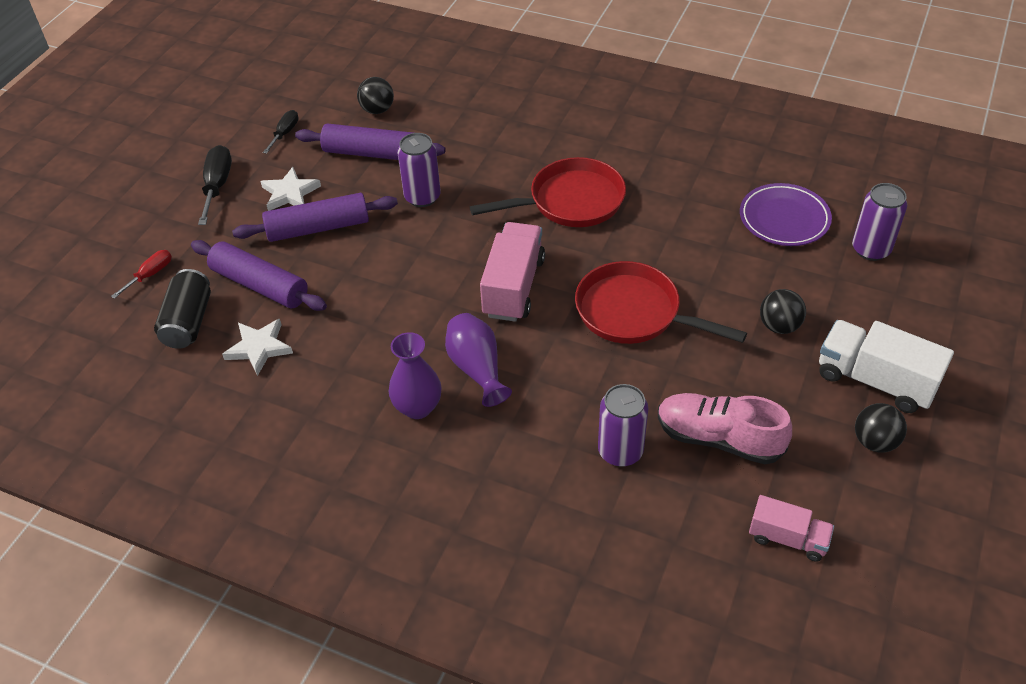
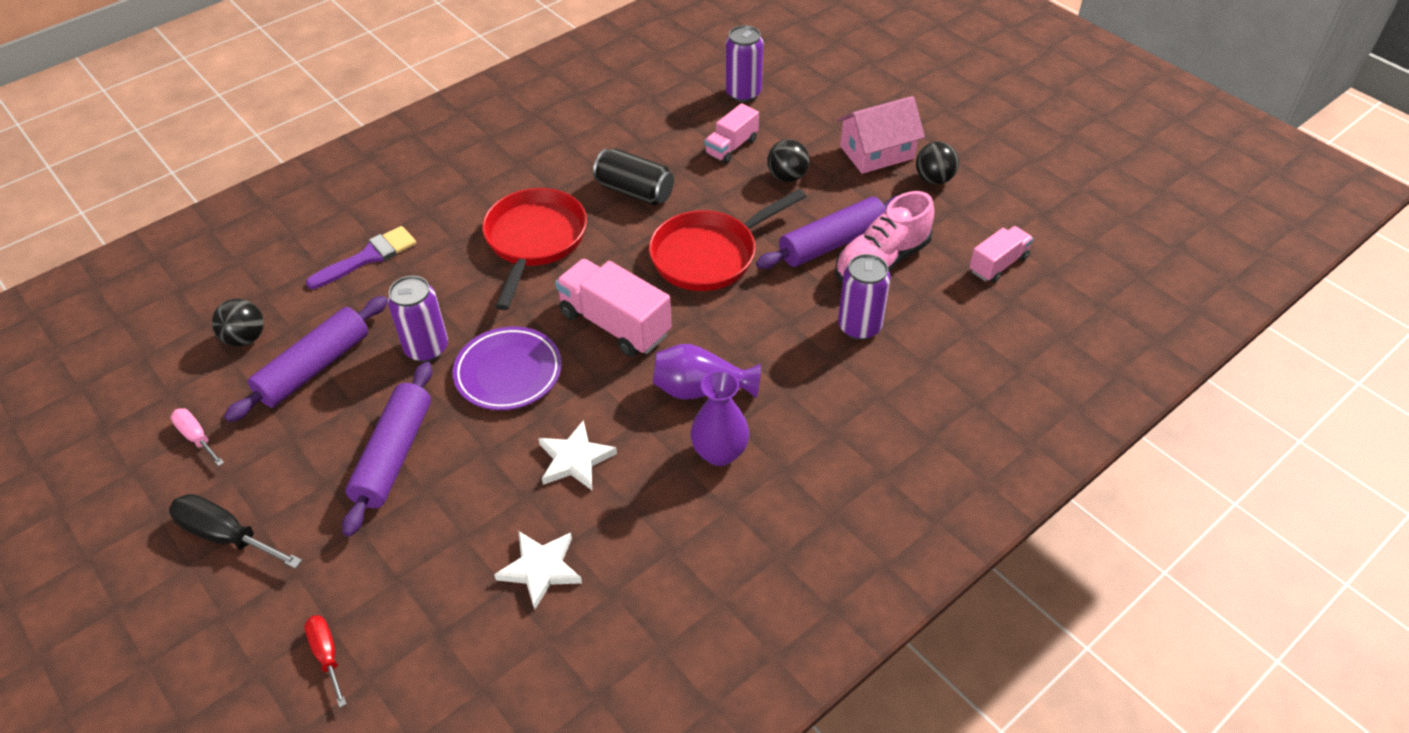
camera: 65 degrees left, 0 degrees up
black can [154,269,211,349] -> black can moved to [593,149,674,205]
purple rolling pin [191,240,327,311] -> purple rolling pin moved to [756,195,899,269]
white star [260,167,321,211] -> white star moved to [538,420,617,490]
black screwdriver [263,110,299,154] -> pink screwdriver [171,408,224,466]
purple plate [740,183,832,246] -> purple plate moved to [453,326,562,410]
white truck [819,320,954,413] -> pink house [837,96,925,174]
none -> purple brush [306,226,416,289]
none -> pink truck [704,103,759,163]

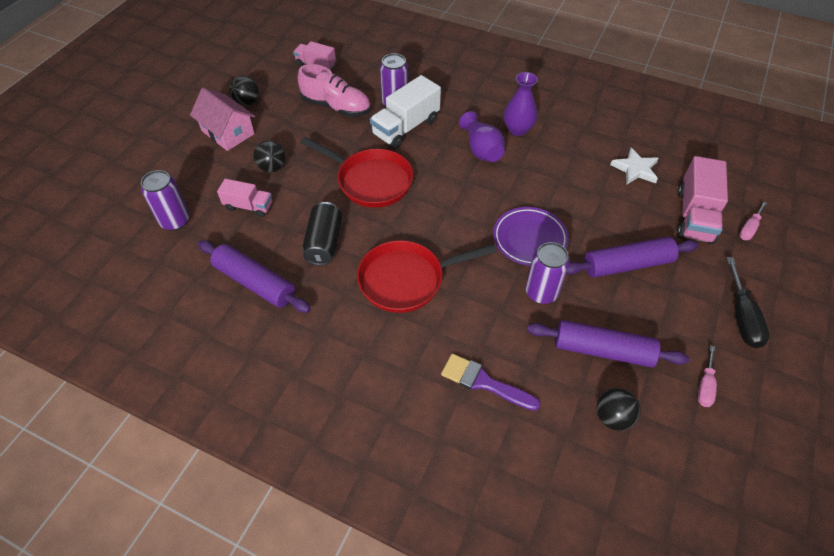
camera: 115 degrees left, 5 degrees up
red screwdriver [304,615,346,708] -> pink screwdriver [739,201,767,240]
white star [538,420,617,490] -> none
pink truck [555,259,672,357] -> pink truck moved to [677,156,728,244]
purple rolling pin [756,195,899,269] -> purple rolling pin moved to [198,240,311,313]
none -> white truck [370,75,441,148]

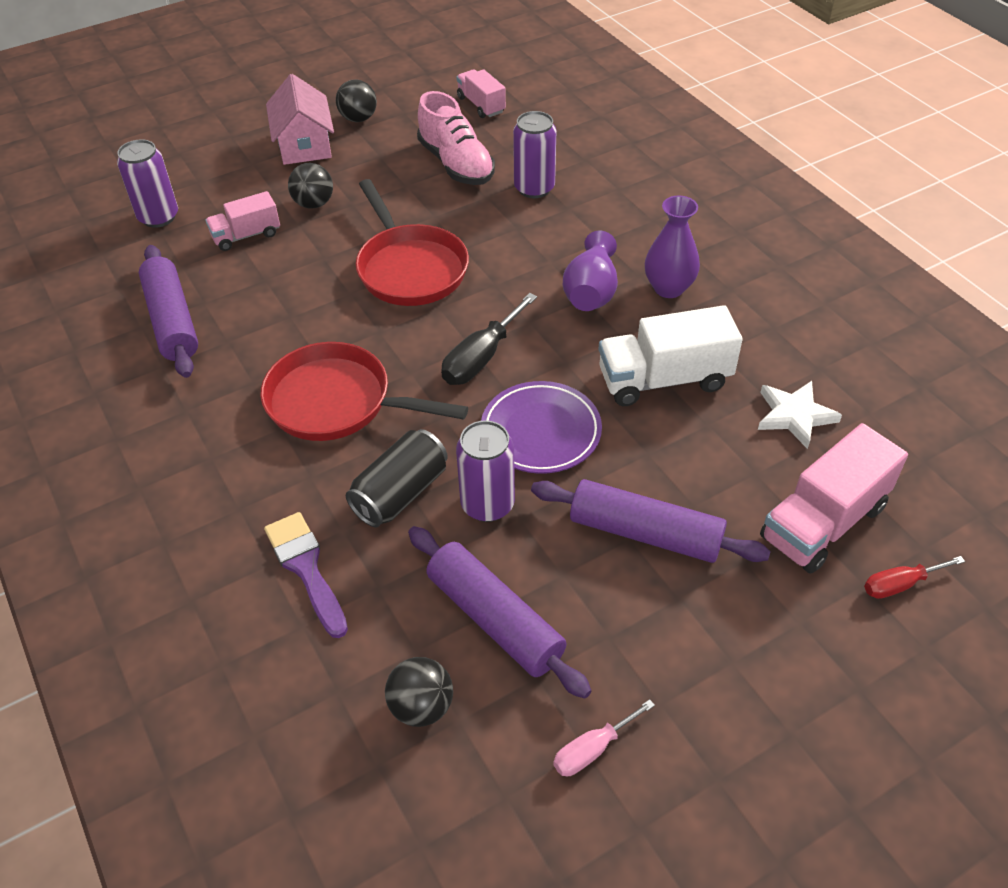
camera: 35 degrees right, 5 degrees down
pink truck [217,179,272,217] -> pink truck turned 105 degrees clockwise [205,191,280,251]
black can [302,202,342,266] -> black can moved to [346,429,448,528]
white truck [370,75,441,148] -> white truck moved to [599,305,743,406]
black screwdriver [726,257,770,348] -> black screwdriver moved to [441,293,537,385]
pink screwdriver [739,201,767,240] -> red screwdriver [864,556,965,599]

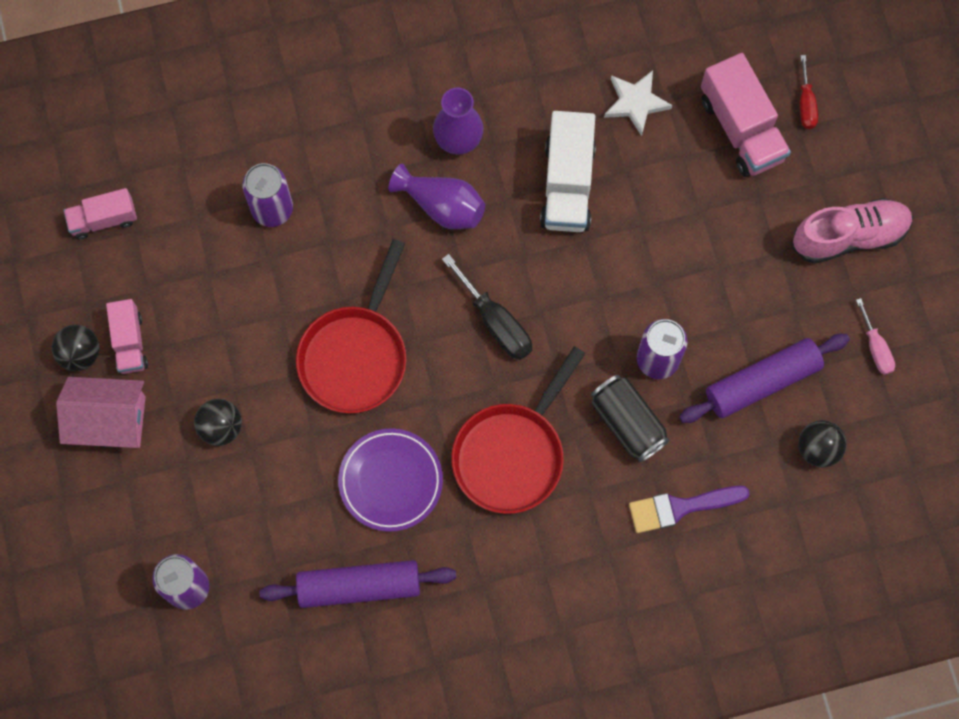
camera: 75 degrees left, 25 degrees up
pink truck [205,191,280,251] -> pink truck moved to [106,299,148,374]
red pan [356,179,469,306] -> red pan turned 120 degrees clockwise [296,239,407,413]
pink shoe [417,91,495,185] -> pink shoe moved to [792,198,913,264]
purple plate [481,381,602,474] -> purple plate moved to [338,428,443,532]
purple rolling pin [531,479,771,563] -> none

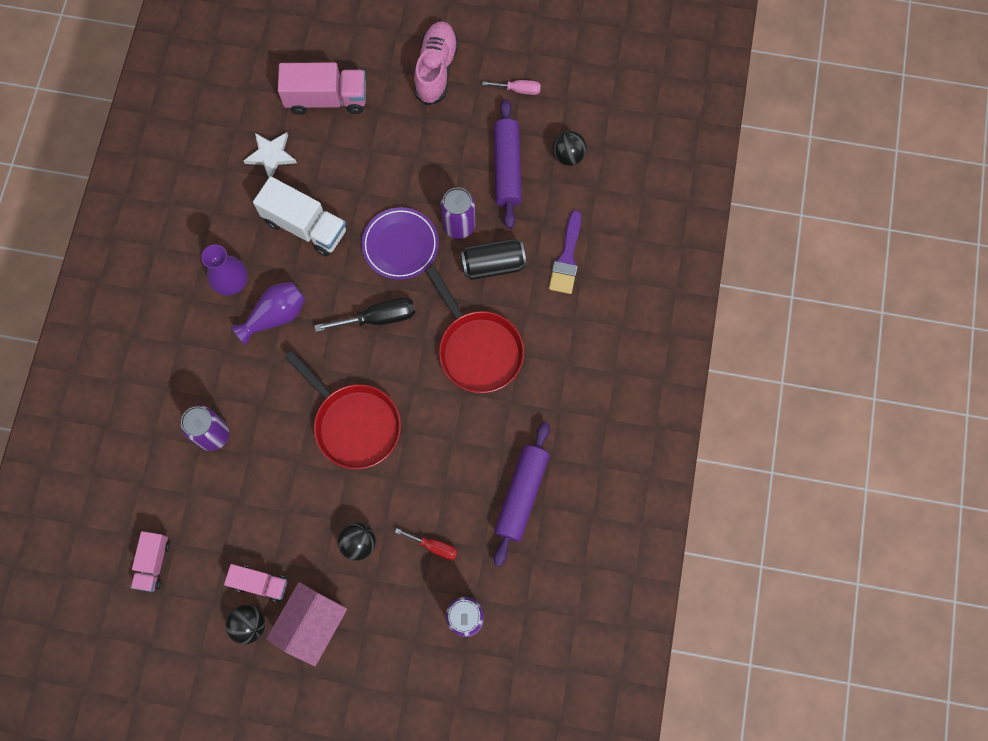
camera: 65 degrees left, 0 degrees up
purple plate [338,428,443,532] -> purple plate moved to [361,207,439,280]
red screwdriver [800,55,818,129] -> red screwdriver moved to [395,528,458,560]

